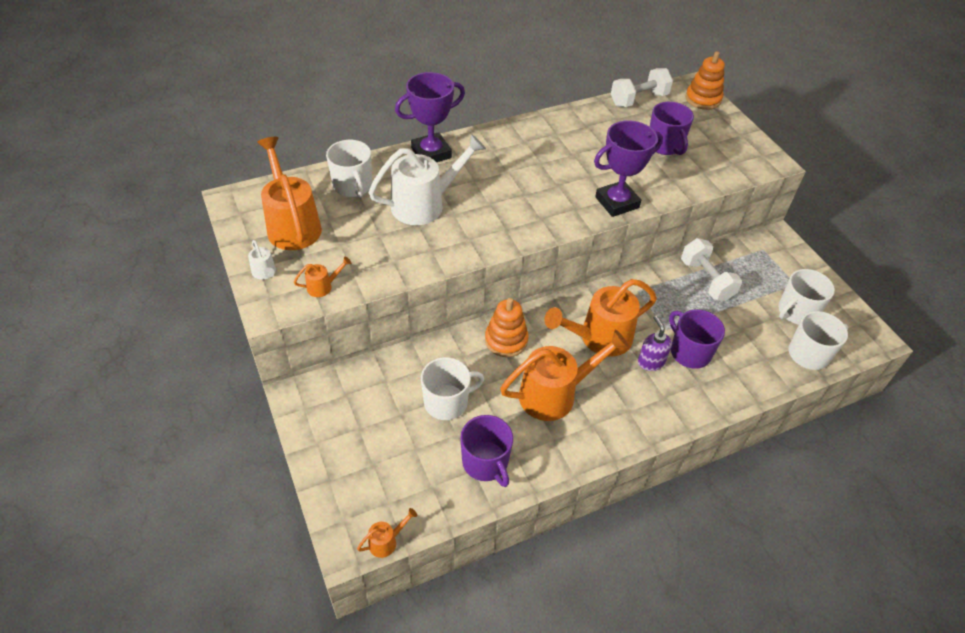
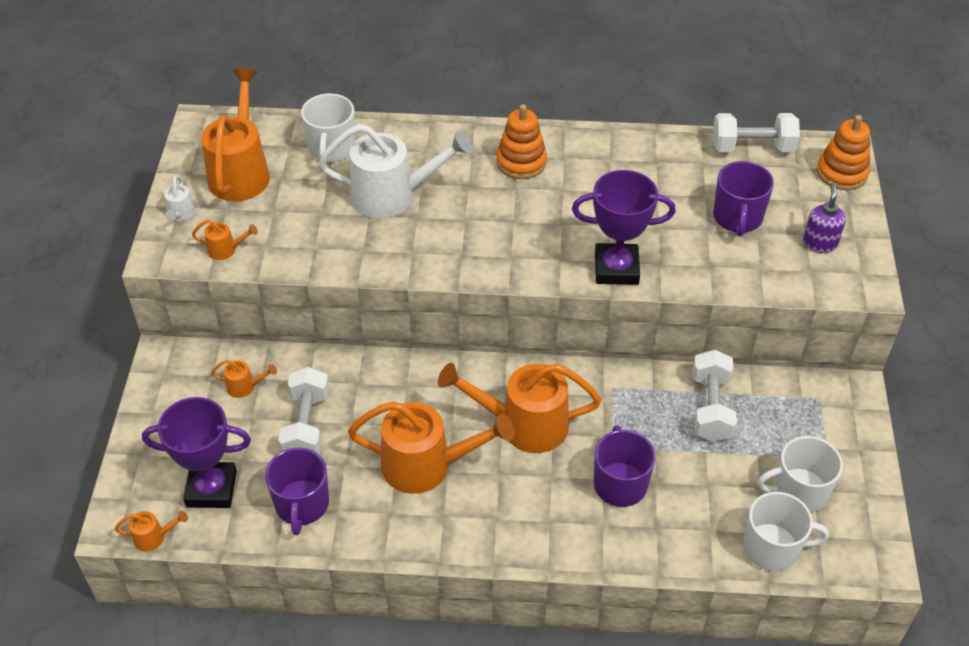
camera: 30 degrees right, 0 degrees up
purple trophy [395,72,465,162] -> purple trophy moved to [142,397,251,508]
white mug [421,357,484,420] -> white dumbbell [278,367,330,454]
orange stacking toy [485,298,528,357] -> orange stacking toy moved to [496,104,547,179]
purple soap dispenser [638,316,672,371] -> purple soap dispenser moved to [803,182,846,253]
none -> orange watering can [211,360,277,398]

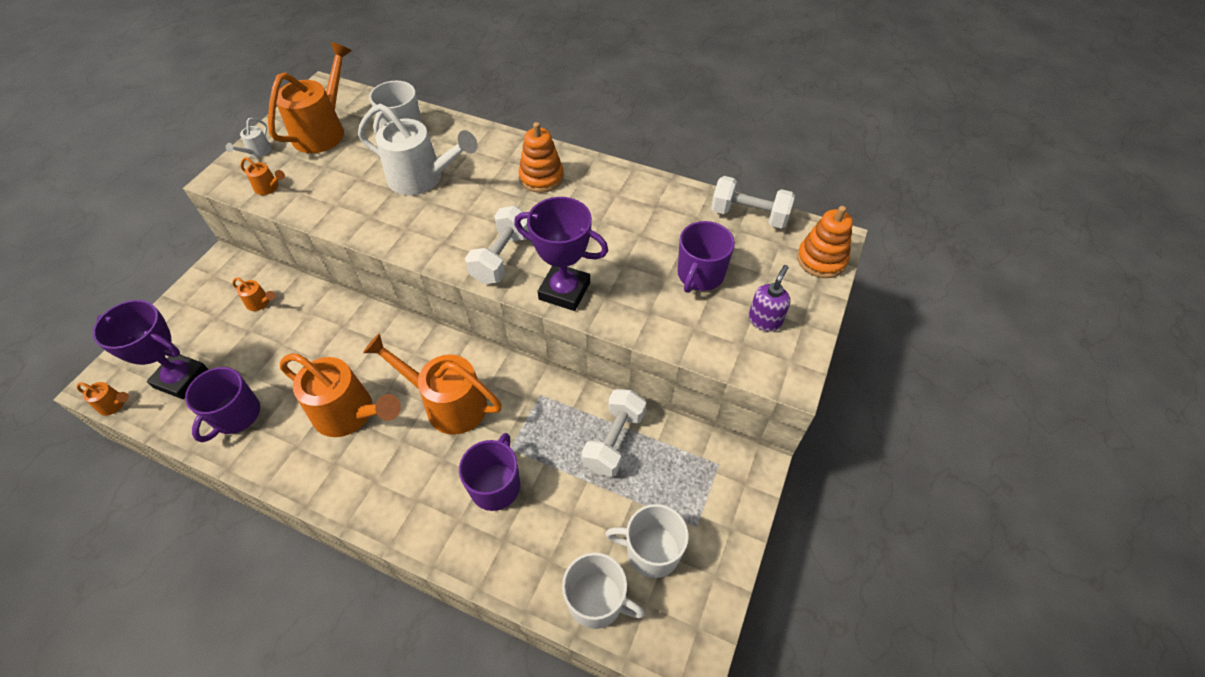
camera: 20 degrees right, 5 degrees up
white dumbbell [278,367,330,454] -> white dumbbell moved to [465,206,529,284]

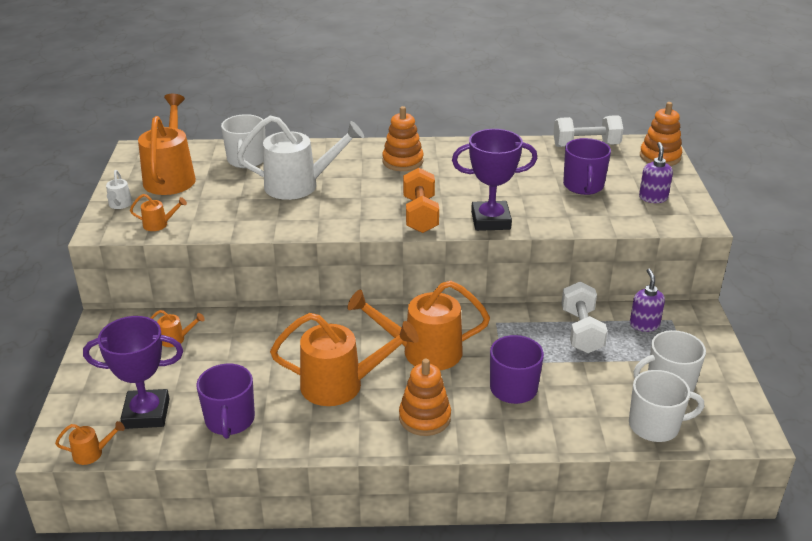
camera: 25 degrees left, 20 degrees down
white dumbbell [465,206,529,284] -> orange dumbbell [403,168,439,233]
none -> orange stacking toy [399,359,451,436]
none -> purple soap dispenser [630,269,665,332]

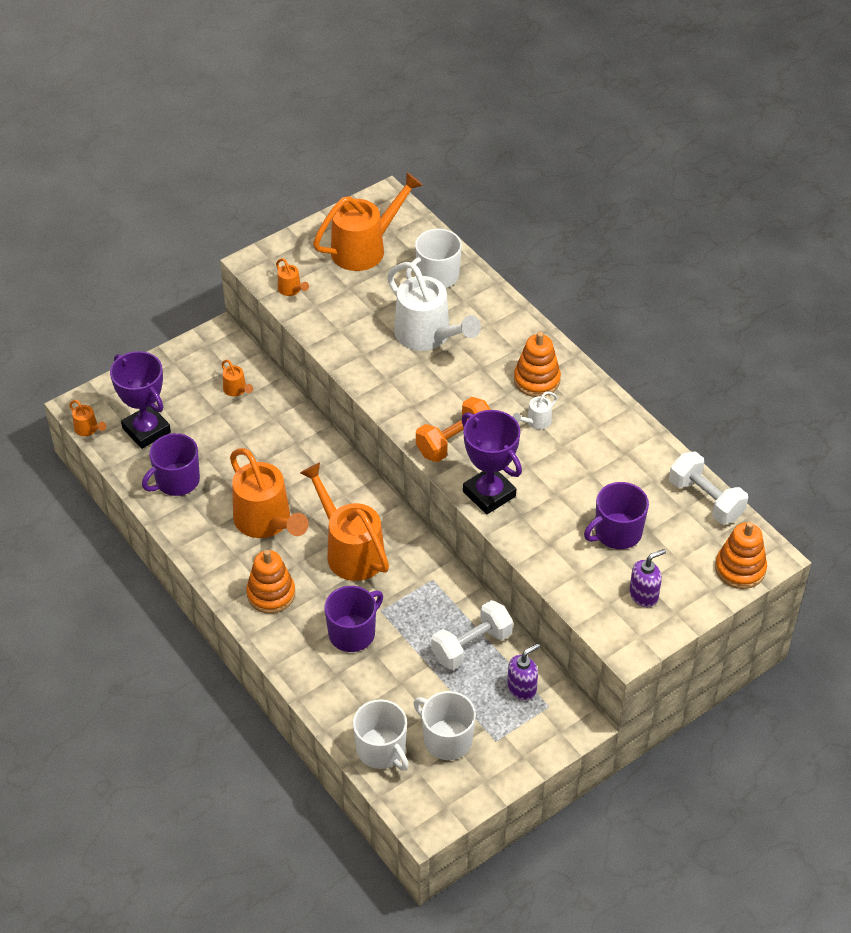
camera: 55 degrees right, 15 degrees up
white watering can [106,170,132,209] -> white watering can moved to [513,391,558,430]

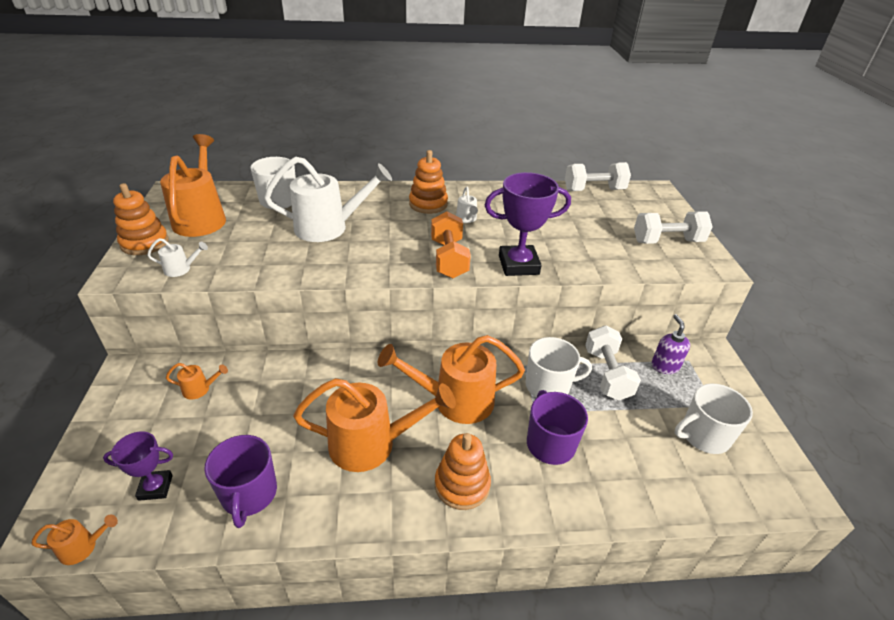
camera: 60 degrees left, 10 degrees down
purple trophy [110,351,171,449] -> purple trophy [103,431,173,501], size x0.59
orange watering can [276,258,309,296] -> white watering can [147,238,208,277]
white mug [353,699,409,771] -> white mug moved to [526,337,592,398]
purple mug [584,482,649,549] -> none
purple soap dispenser [629,549,666,607] -> white dumbbell [634,212,713,244]
orange stacking toy [715,522,767,589] -> orange stacking toy moved to [113,183,169,255]

